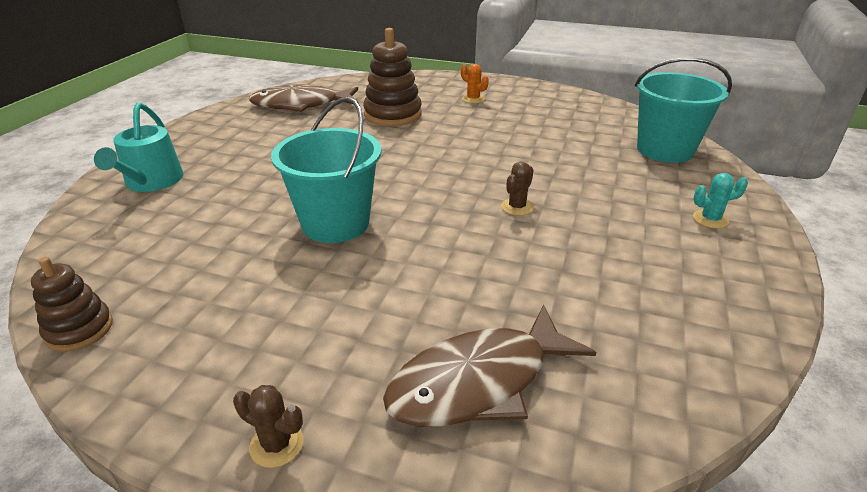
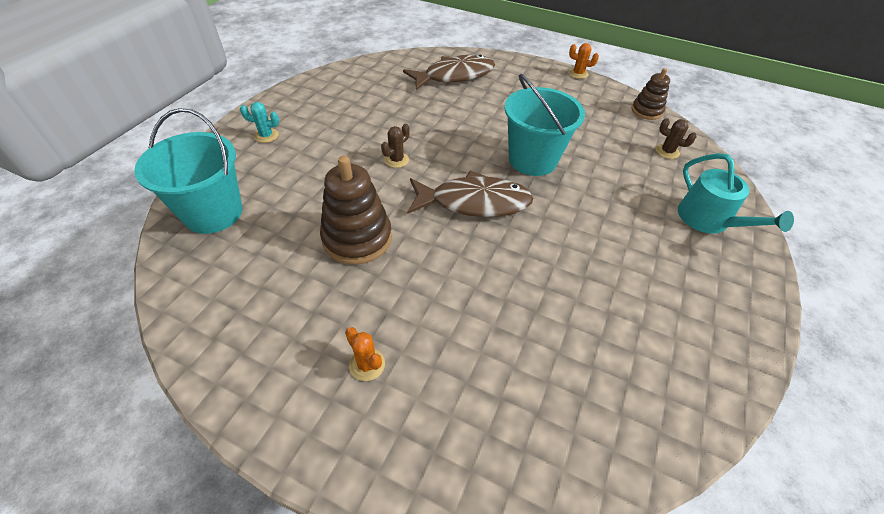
camera: 175 degrees left, 15 degrees up
turquoise watering can [94,102,183,192] -> turquoise watering can turned 150 degrees clockwise [678,153,794,234]
brown cactus [233,385,304,468] -> brown cactus moved to [656,118,696,159]
brown fish [249,85,358,112] -> brown fish moved to [407,171,533,217]
brown stacking toy [363,28,422,126] -> brown stacking toy moved to [320,156,392,265]
none -> orange cactus [569,43,599,79]

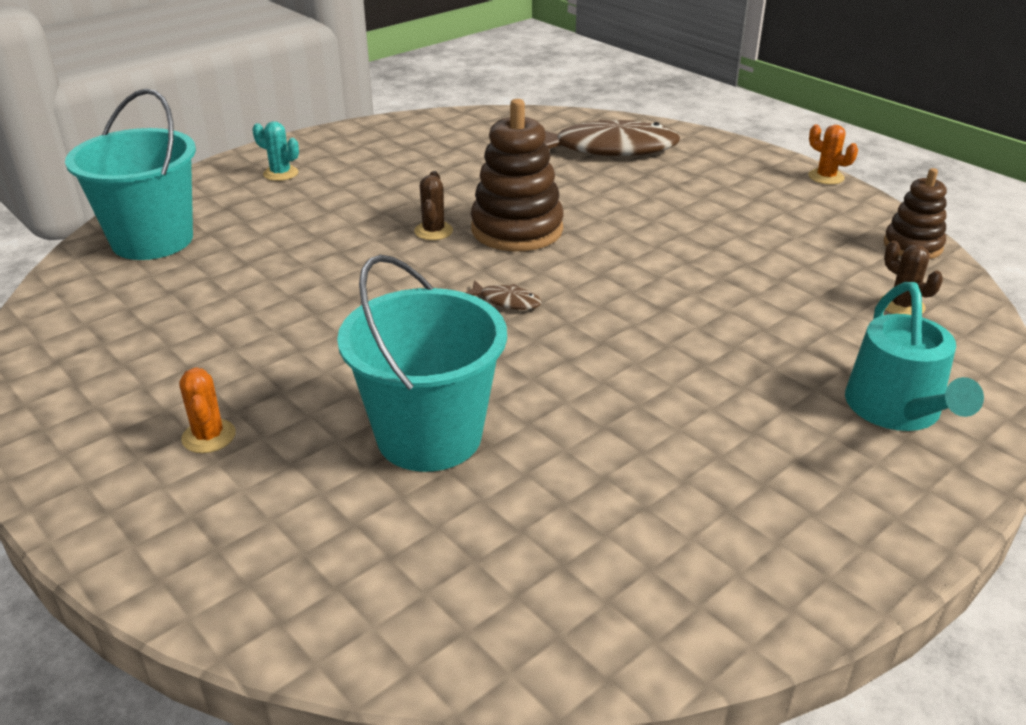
camera: 25 degrees right, 15 degrees down
brown stacking toy [320,156,392,265] -> brown stacking toy moved to [471,99,564,251]
brown cactus [381,124,410,168] -> brown cactus turned 60 degrees counterclockwise [414,171,453,240]
brown fish [407,171,533,217] -> brown fish [465,280,542,310], size x0.40
turquoise bucket [504,74,585,176] -> turquoise bucket moved to [337,255,507,472]

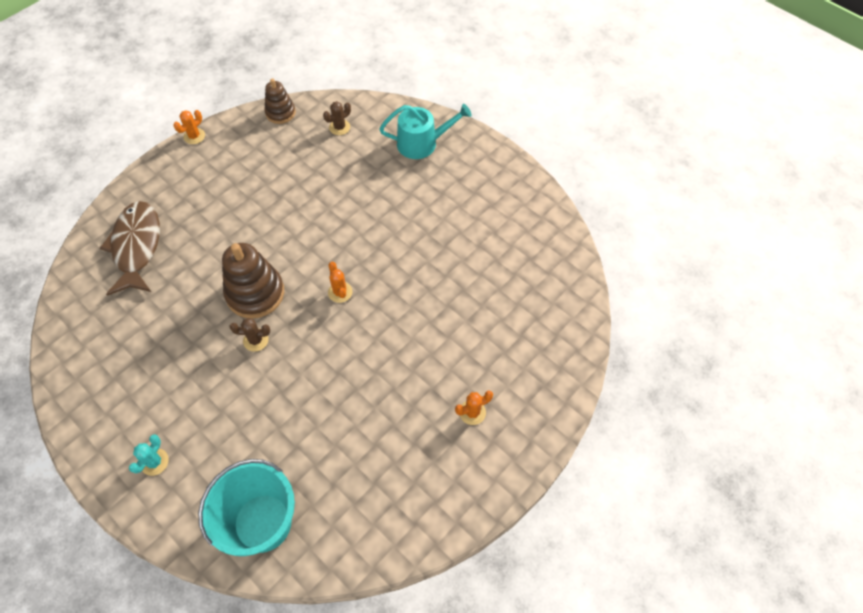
camera: 95 degrees left, 25 degrees up
turquoise bucket [337,255,507,472] -> none
brown fish [465,280,542,310] -> orange cactus [328,262,352,303]

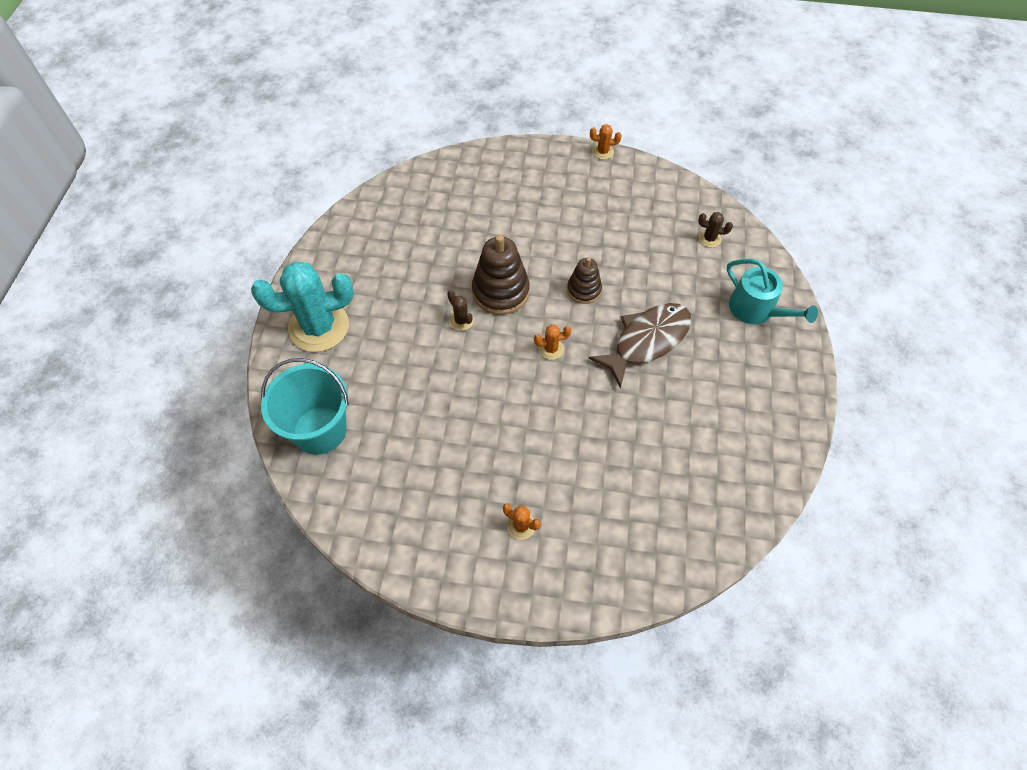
camera: 55 degrees right, 0 degrees up
brown fish [100,201,160,296] -> brown fish moved to [589,303,691,389]
turquoise cactus [129,434,169,476] -> turquoise cactus [251,261,354,352], size x2.45
brown stacking toy [264,78,296,124] -> brown stacking toy moved to [567,257,602,304]
orange cactus [328,262,352,303] -> orange cactus turned 45 degrees clockwise [534,324,571,360]

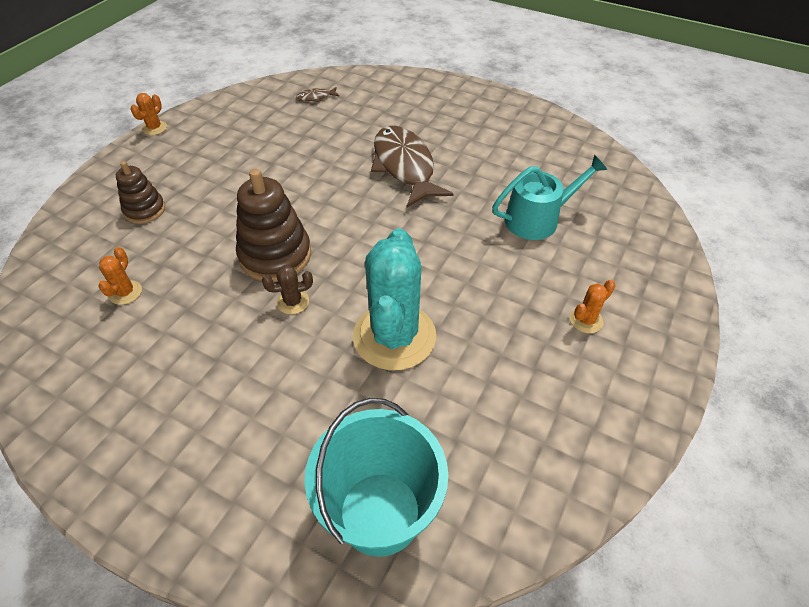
camera: 70 degrees left, 10 degrees down
turquoise cactus [251,261,354,352] -> turquoise cactus moved to [353,228,436,370]
orange cactus [534,324,571,360] -> orange cactus moved to [98,247,142,305]
brown stacking toy [567,257,602,304] -> brown stacking toy moved to [116,161,165,224]
brown cactus [698,212,733,247] -> brown fish [296,87,340,102]
turquoise watering can [727,259,818,324] -> turquoise watering can moved to [492,155,608,240]

